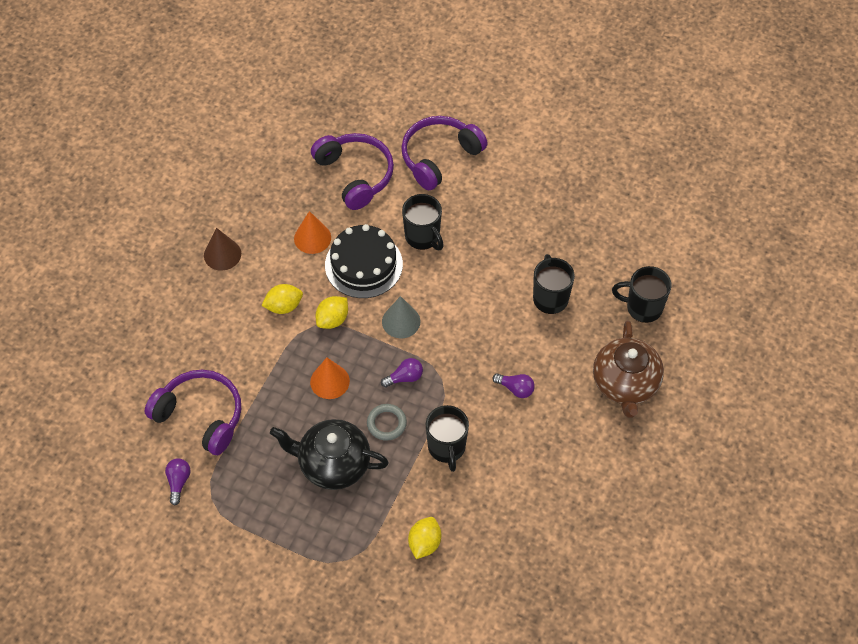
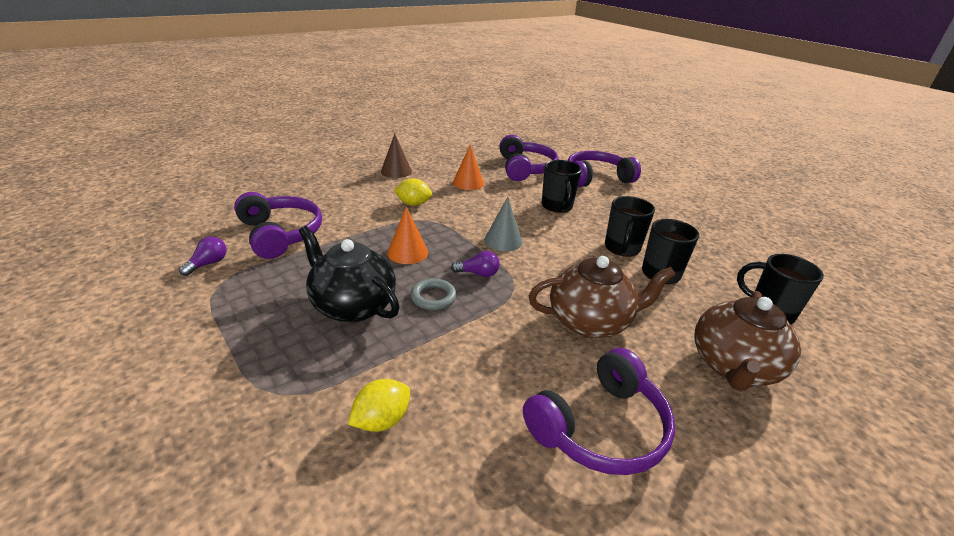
camera: 25 degrees right, 25 degrees down
yellow lemon [316,296,348,329] -> none
black cake [325,224,403,298] -> none
black mug [426,405,469,472] -> black mug moved to [605,196,655,257]
purple light bulb [492,373,535,398] -> brown teapot [529,256,676,338]
none -> purple headphones [523,348,675,475]

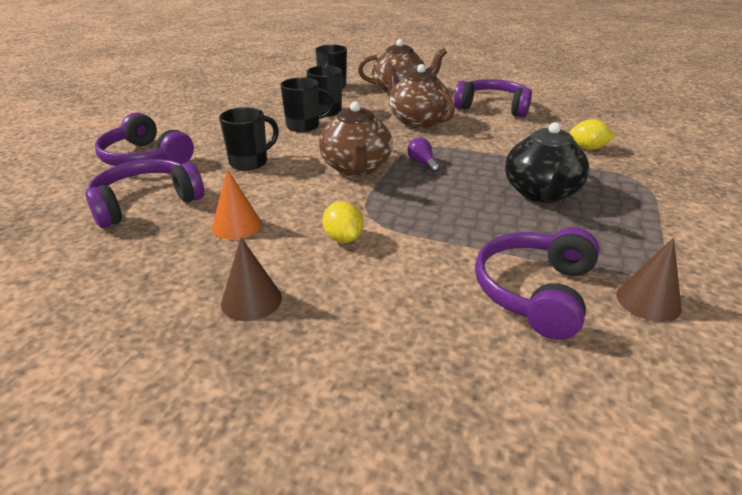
camera: 120 degrees left, 0 degrees up
purple light bulb [179,237,227,276] -> brown cone [616,238,682,322]
orange cone [387,206,428,264] -> none
grey ring [410,278,456,310] -> none
grey cone [484,197,523,252] -> brown teapot [319,101,393,176]

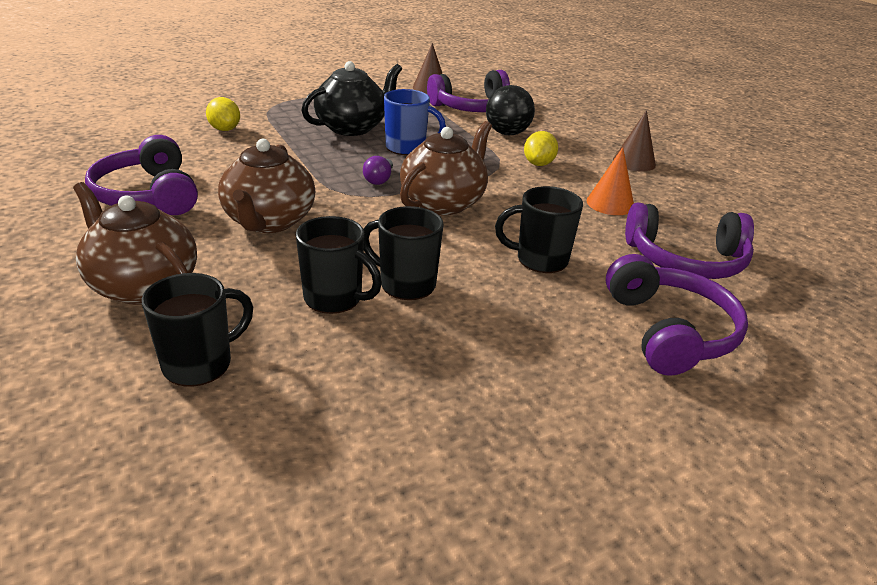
camera: 140 degrees left, 0 degrees up
none -> blue mug [384,89,446,155]
none -> black ball [486,85,535,135]

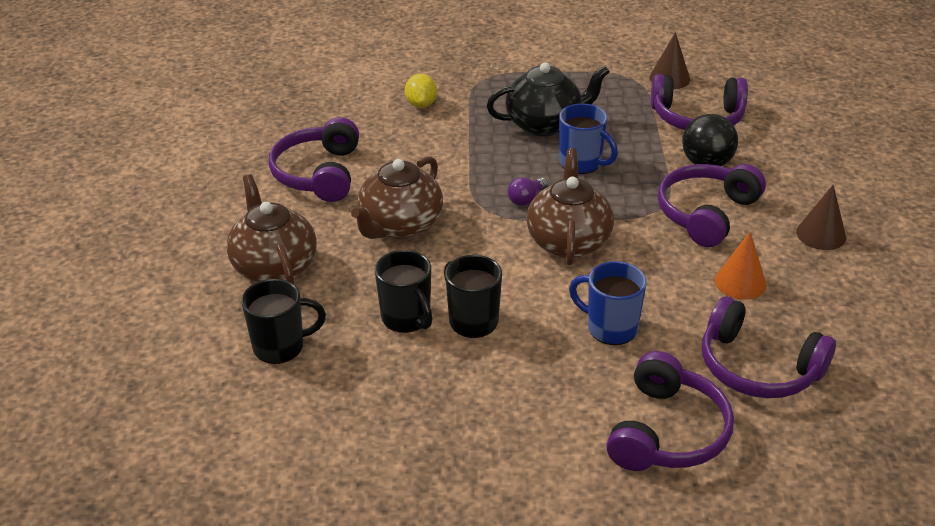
camera: 30 degrees right, 5 degrees up
brown teapot [400,121,492,215] -> brown teapot turned 60 degrees counterclockwise [526,148,614,265]
black mug [495,186,583,273] -> blue mug [569,261,647,345]
yellow lemon [524,131,558,166] -> purple headphones [658,164,766,247]

